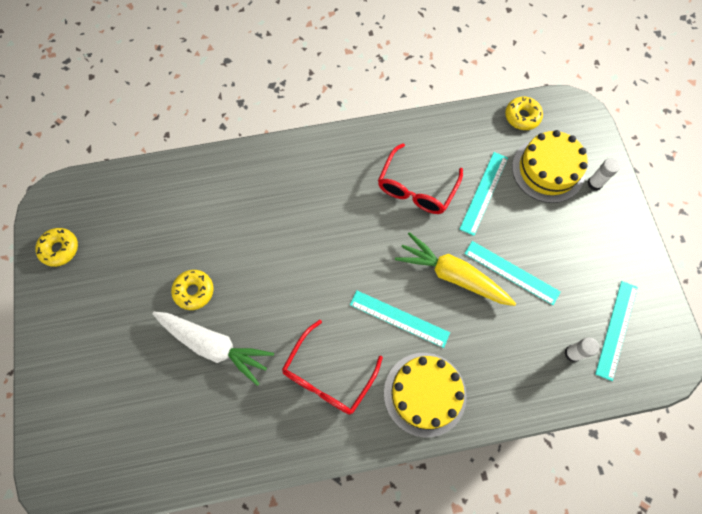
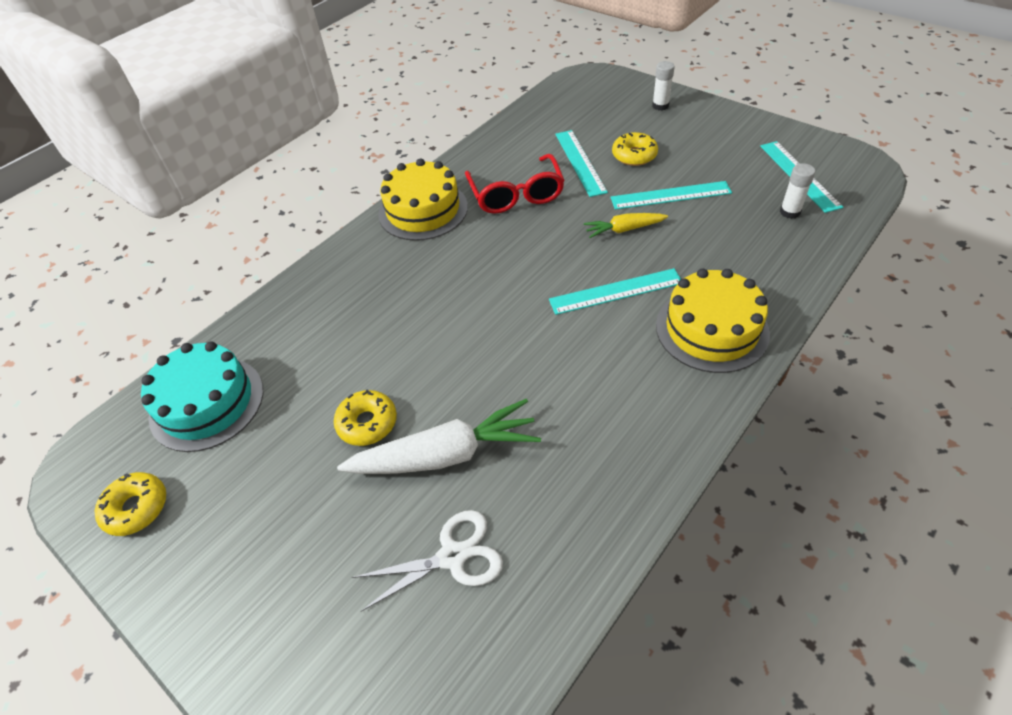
camera: 35 degrees left, 20 degrees down
red glasses [282,320,383,415] -> none
yellow carrot [395,232,516,306] -> yellow carrot [584,213,668,238], size x0.55
yellow donut [505,97,543,130] -> yellow donut moved to [612,132,658,166]
yellow cake [512,130,588,203] -> yellow cake moved to [378,159,468,241]
none -> turquoise cake [141,341,263,452]
none -> white scissors [352,510,503,612]

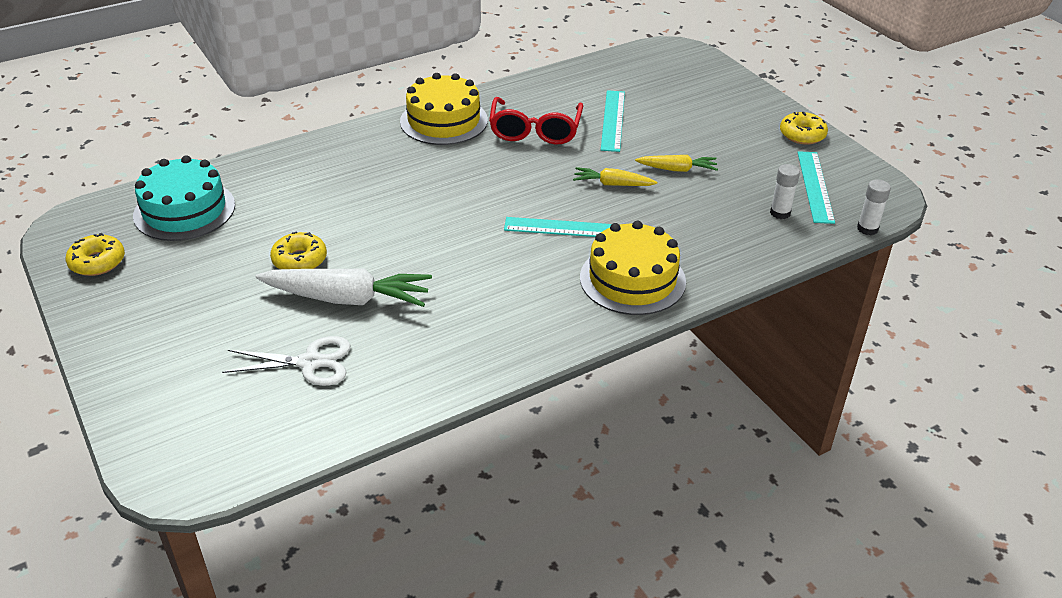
camera: 15 degrees right, 10 degrees down
turquoise ruler [610,181,732,210] -> yellow carrot [635,155,718,172]
yellow donut [612,132,658,166] -> yellow donut moved to [780,112,828,145]
white glue stick [652,61,675,110] -> white glue stick moved to [857,179,891,235]

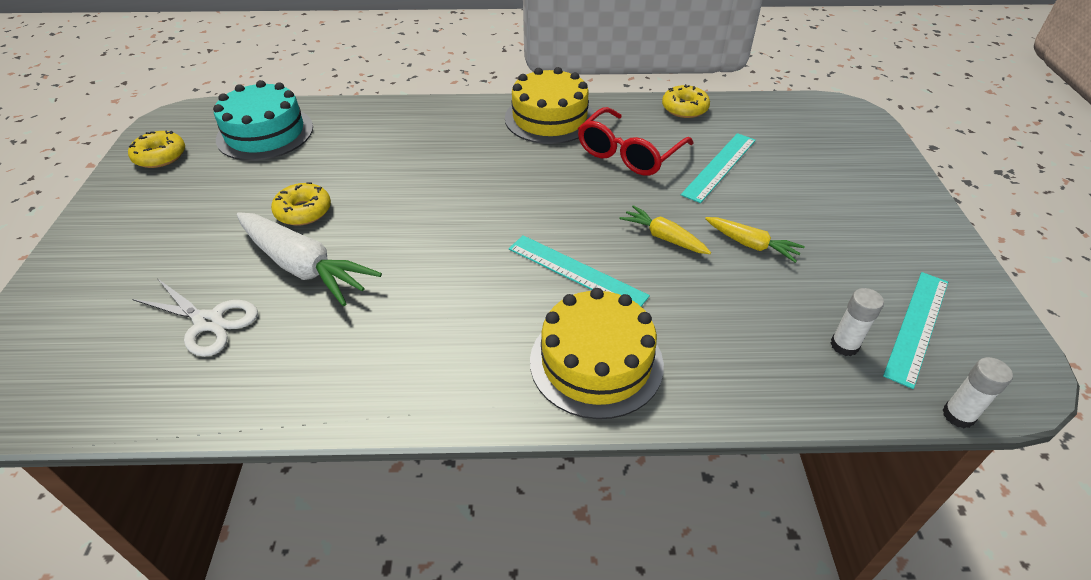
camera: 30 degrees right, 5 degrees up
yellow donut [780,112,828,145] -> yellow donut moved to [662,84,710,118]

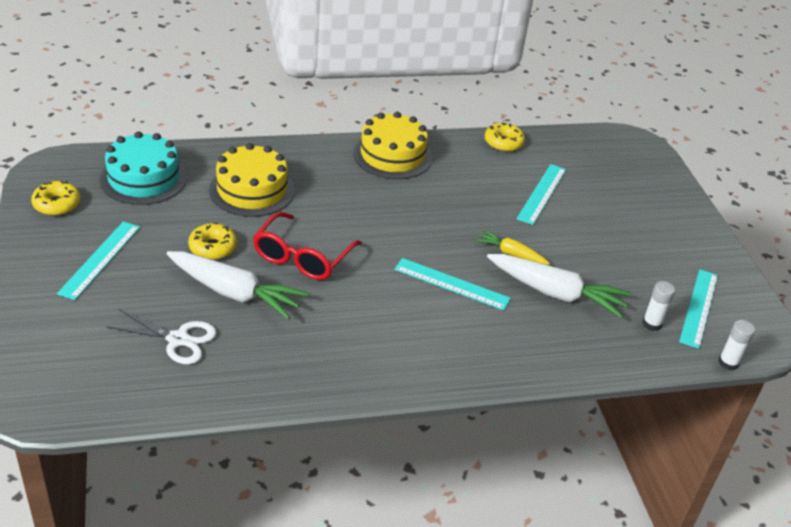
camera: 15 degrees left, 5 degrees down
yellow cake [530,288,664,419] -> yellow cake moved to [209,143,294,217]
red glasses [578,107,694,176] -> red glasses moved to [253,212,362,280]
yellow carrot [705,217,804,263] -> none
none -> turquoise ruler [57,221,140,300]
none -> white carrot [487,254,632,318]

